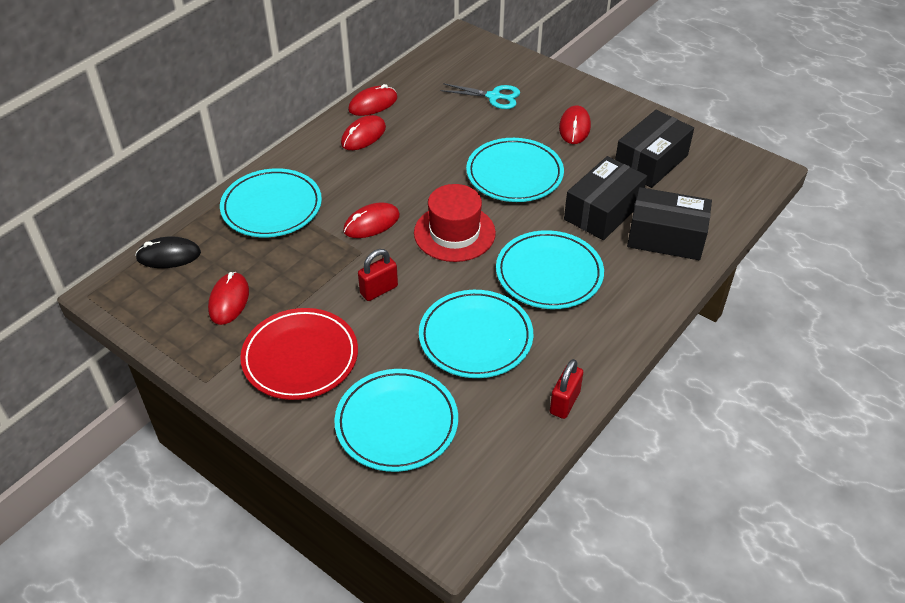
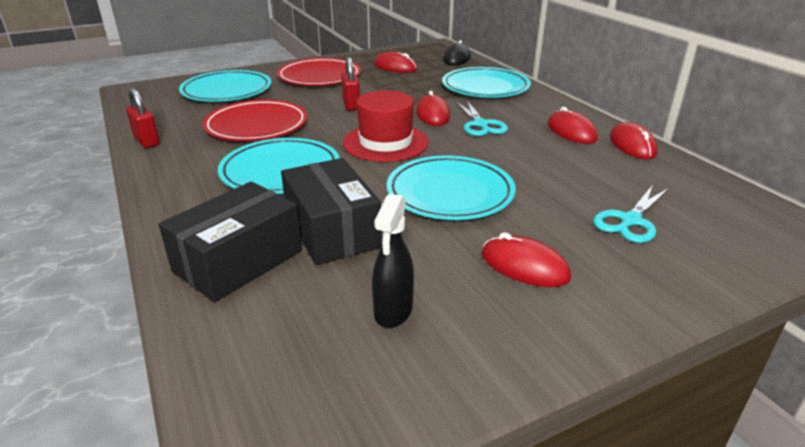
camera: 115 degrees right, 15 degrees down
turquoise plate [419,290,533,378] -> red plate [202,100,308,141]
black box [615,110,694,188] -> black spray bottle [372,194,414,328]
none -> turquoise scissors [456,100,508,136]

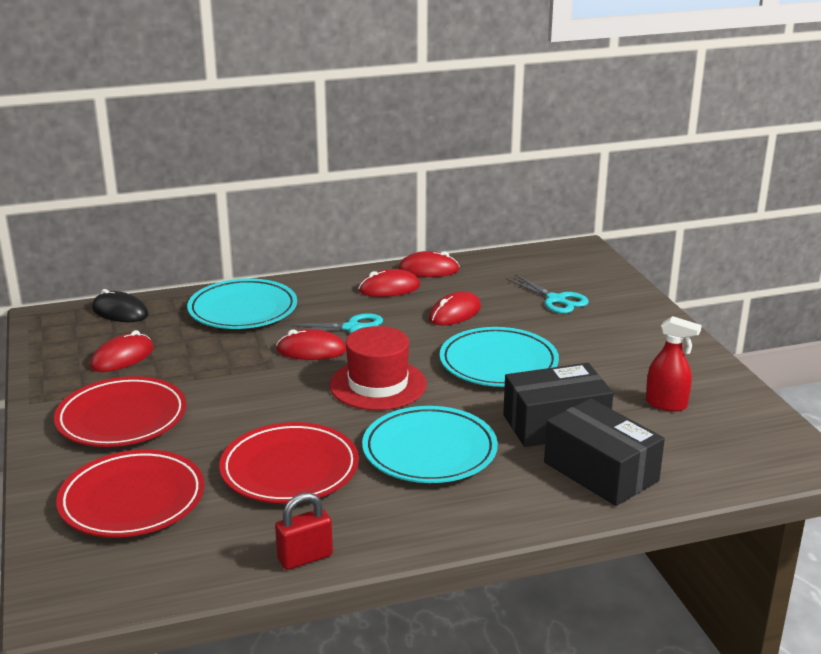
camera: 80 degrees left, 5 degrees down
turquoise plate [179,70,272,102] -> red plate [56,449,204,538]
red padlock [341,57,360,110] -> none
black spray bottle [372,194,414,328] -> red spray bottle [646,316,702,412]
red mouse [482,232,571,287] -> red mouse moved to [429,291,481,325]

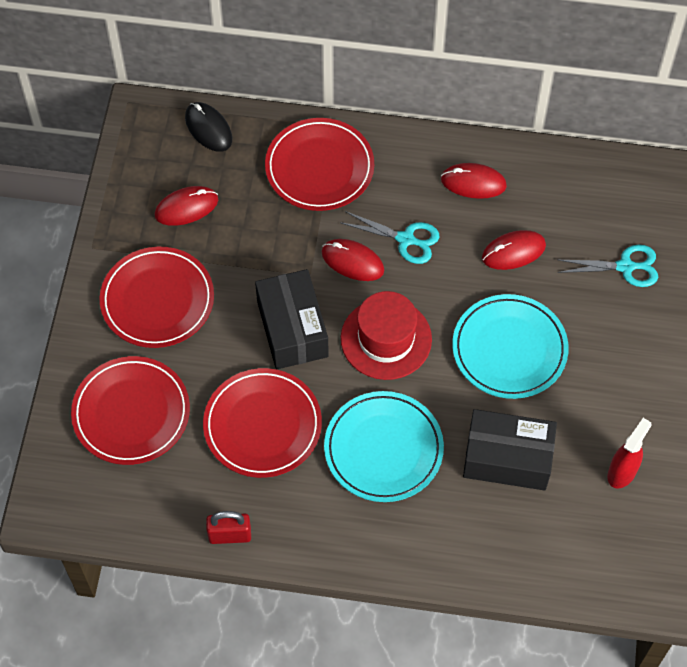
camera: 25 degrees right, 35 degrees up
turquoise plate [187,279,297,329] -> red plate [265,118,374,211]
red mouse [398,251,460,277] -> none
turquoise scissors [506,274,589,314] -> turquoise scissors turned 75 degrees counterclockwise [558,245,658,287]
black box [544,398,665,506] -> black box moved to [255,269,329,369]
red spray bottle [646,316,702,412] -> red spray bottle turned 105 degrees counterclockwise [607,418,652,488]

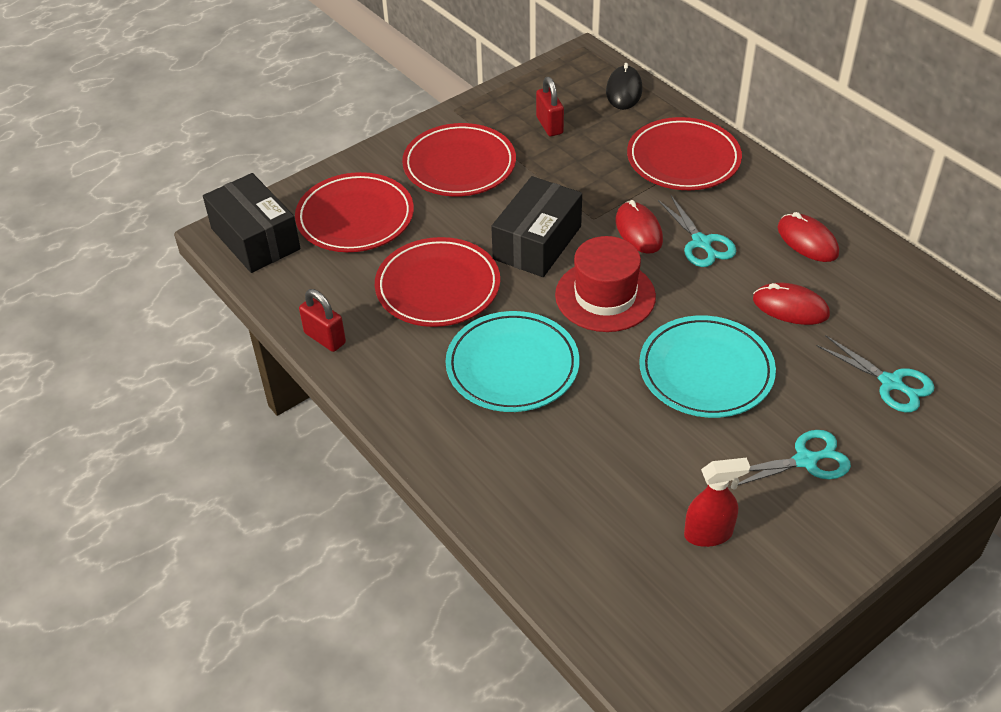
camera: 45 degrees right, 15 degrees down
red mouse [155,186,218,226] -> red padlock [536,77,564,136]
black box [463,409,557,491] -> black box moved to [203,173,301,273]
none -> turquoise scissors [729,430,851,488]

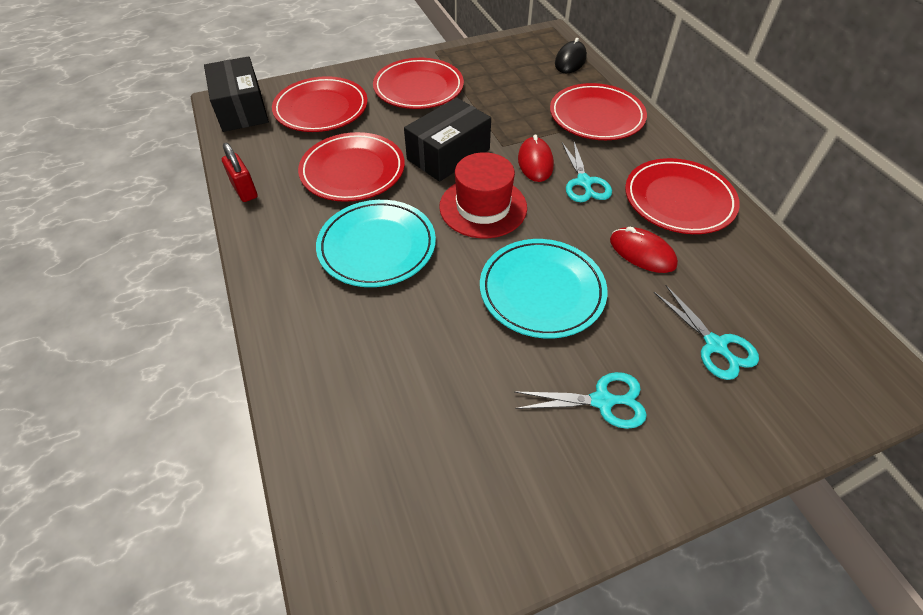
camera: 15 degrees right, 5 degrees up
red padlock [536,77,564,136] -> none
red spray bottle [684,458,750,547] -> none
red mouse [778,212,839,262] -> red plate [625,158,740,234]

